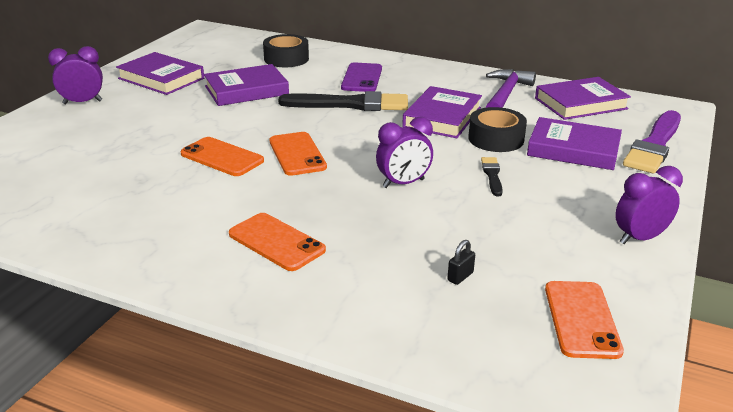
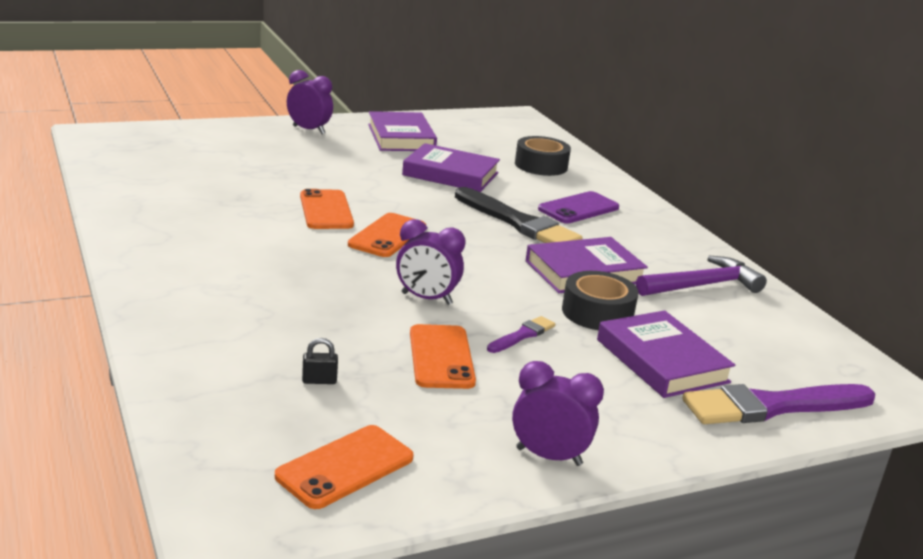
camera: 40 degrees right, 5 degrees down
orange phone [229,213,326,271] -> orange phone moved to [410,324,476,389]
black brush [481,157,503,196] -> purple brush [487,316,555,353]
purple book [535,77,631,120] -> none

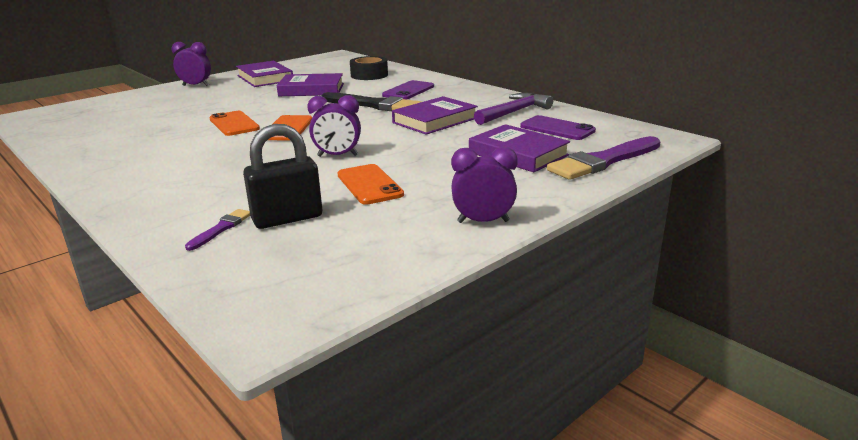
camera: 15 degrees left, 0 degrees up
orange phone [275,425,414,509] -> none
black padlock [302,338,338,384] -> black padlock [243,124,322,229], size x2.48
purple brush [487,316,555,353] -> purple brush moved to [185,209,250,251]
black tape [562,271,638,330] -> none
none -> purple phone [520,115,596,140]

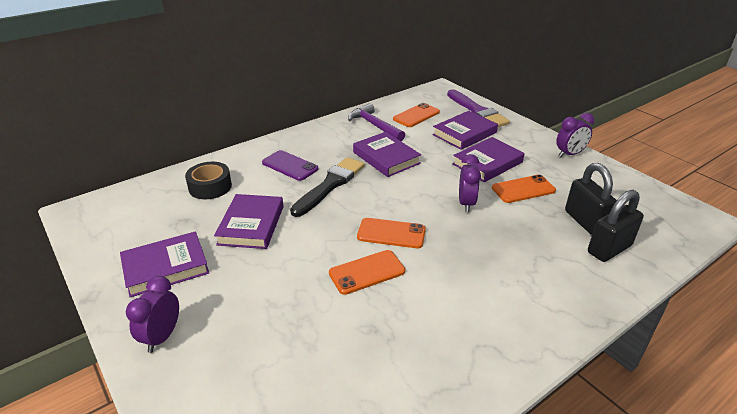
camera: 85 degrees left, 10 degrees up
purple brush [185,209,250,251] -> black padlock [588,190,644,262]
purple clock [451,147,518,223] -> purple clock turned 120 degrees counterclockwise [556,113,594,157]
purple phone [520,115,596,140] -> orange phone [393,103,440,127]
none -> purple book [453,137,524,182]

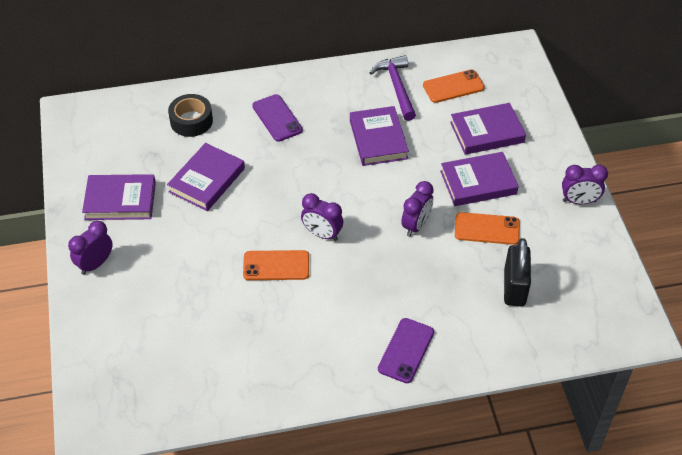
camera: 25 degrees right, 15 degrees up
black brush [290,157,365,217] -> none
orange phone [357,218,426,248] -> purple clock [301,193,343,241]
purple brush [447,89,510,127] -> none
black padlock [588,190,644,262] -> none
none -> purple phone [378,318,434,383]

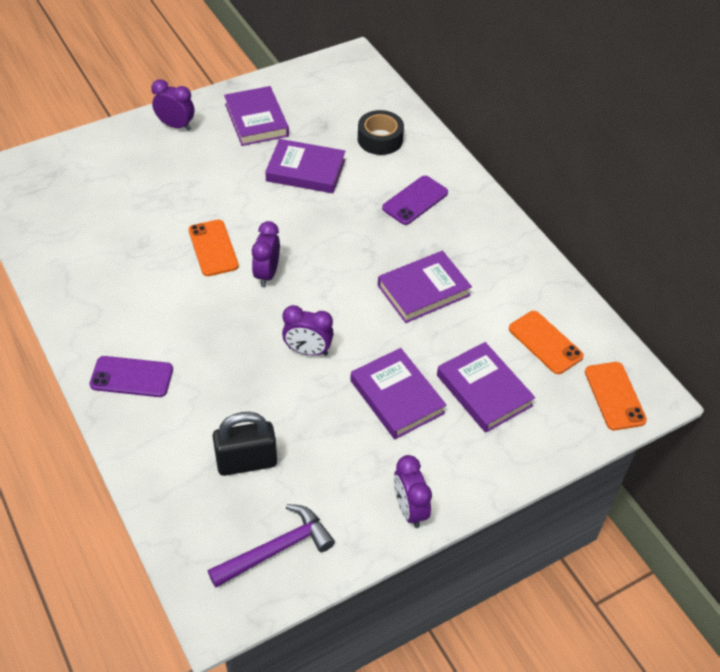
camera: 70 degrees right, 0 degrees up
purple hammer [370,55,416,121] -> purple hammer moved to [208,504,335,587]
orange phone [455,212,520,245] -> orange phone moved to [585,362,647,430]

